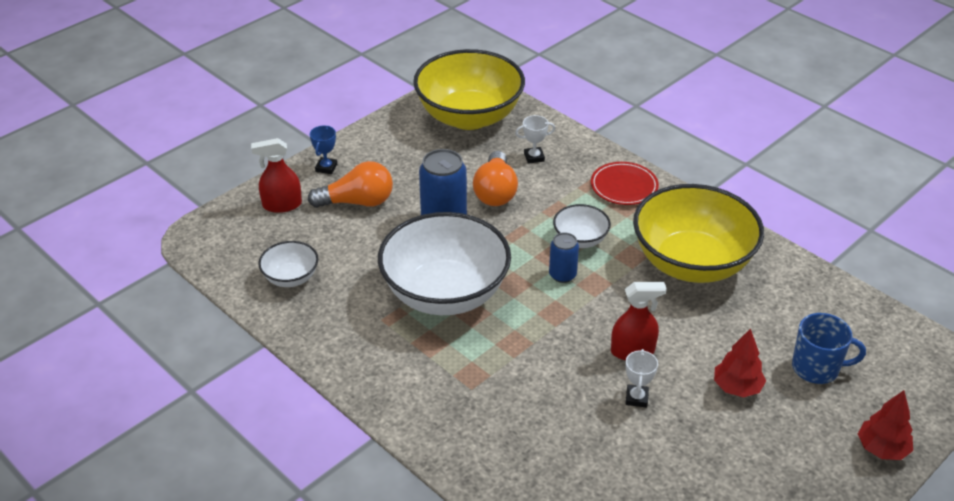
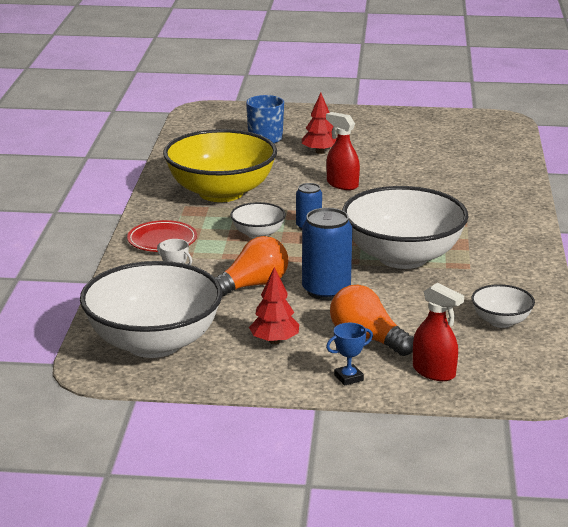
camera: 130 degrees left, 15 degrees down
yellow bowl [413,49,525,130] -> white bowl [80,261,223,358]
white trophy [625,349,658,408] -> none
red tree [858,390,913,460] -> red tree moved to [249,267,299,344]

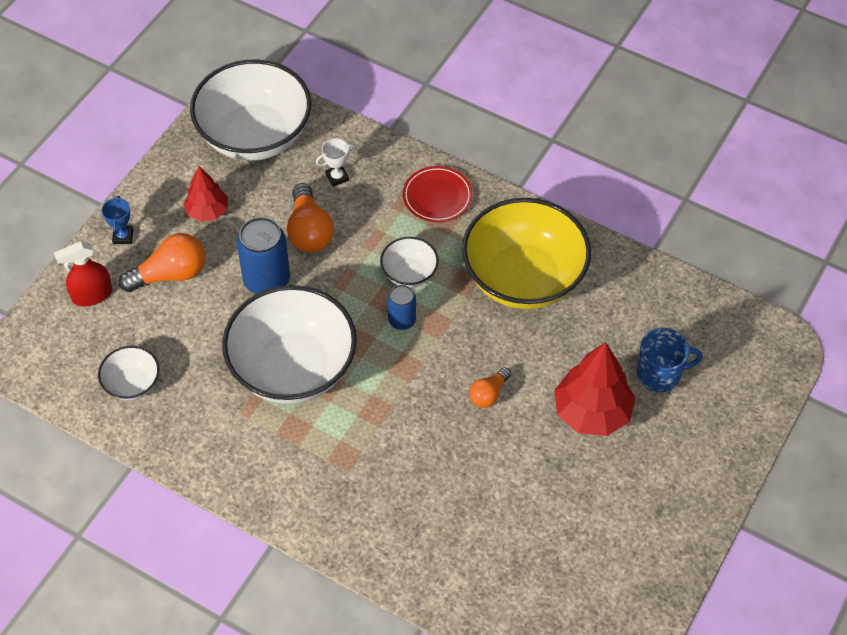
camera: 115 degrees right, 30 degrees up
red tree [302,93,337,154] -> red tree [554,342,635,436], size x1.66
red spray bottle [326,112,360,190] -> orange light bulb [469,367,511,408]

